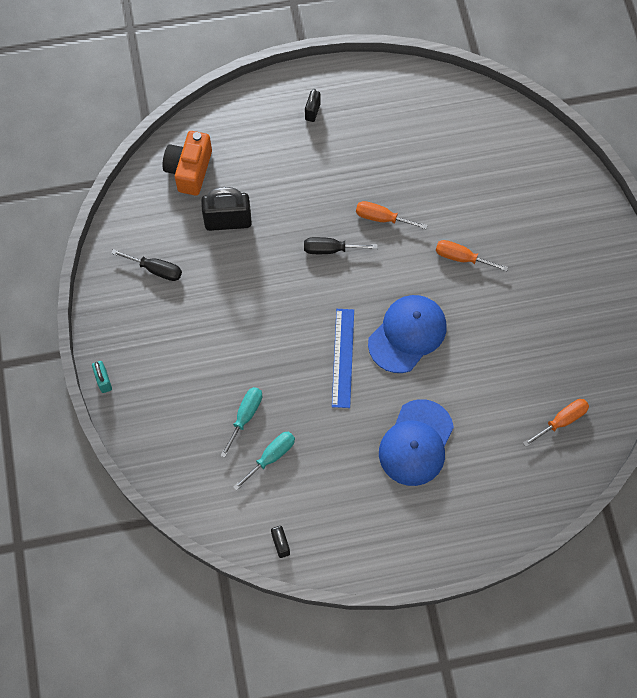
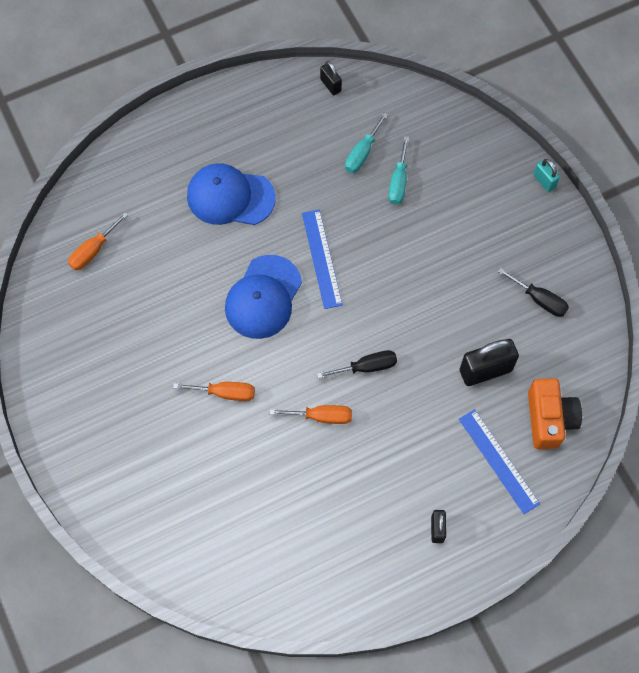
camera: 165 degrees right, 0 degrees up
black screwdriver [111,249,182,281] -> black screwdriver turned 150 degrees counterclockwise [498,268,569,317]
blue cap [379,399,454,486] -> blue cap turned 90 degrees counterclockwise [187,163,276,225]
none -> blue ruler [459,409,540,514]

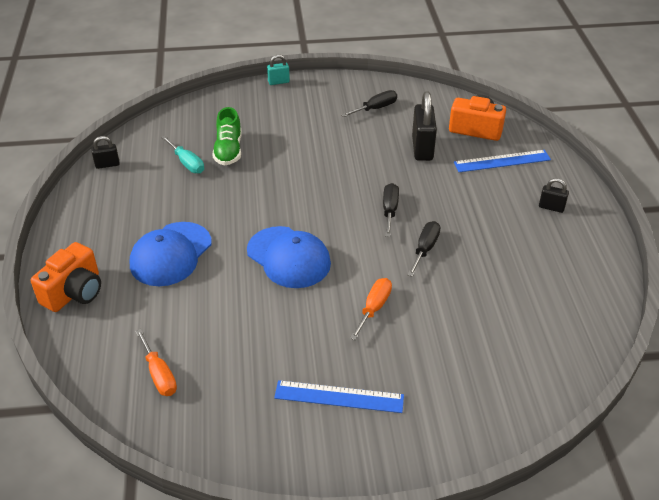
camera: 70 degrees left, 25 degrees down
orange screwdriver [270,405,352,424] -> black screwdriver [408,221,440,277]
blue ruler [302,210,343,309] -> blue ruler moved to [274,380,404,413]
turquoise screwdriver [388,136,409,205] -> green shoe [212,107,242,165]
none -> orange camera [31,242,101,312]

